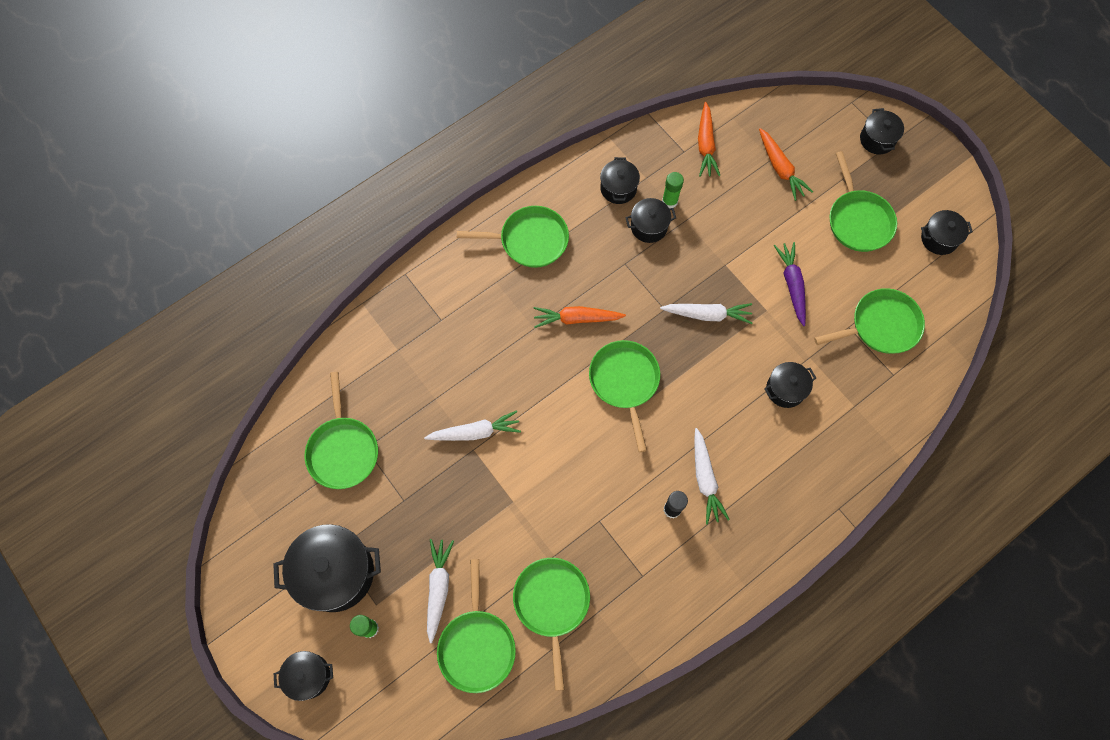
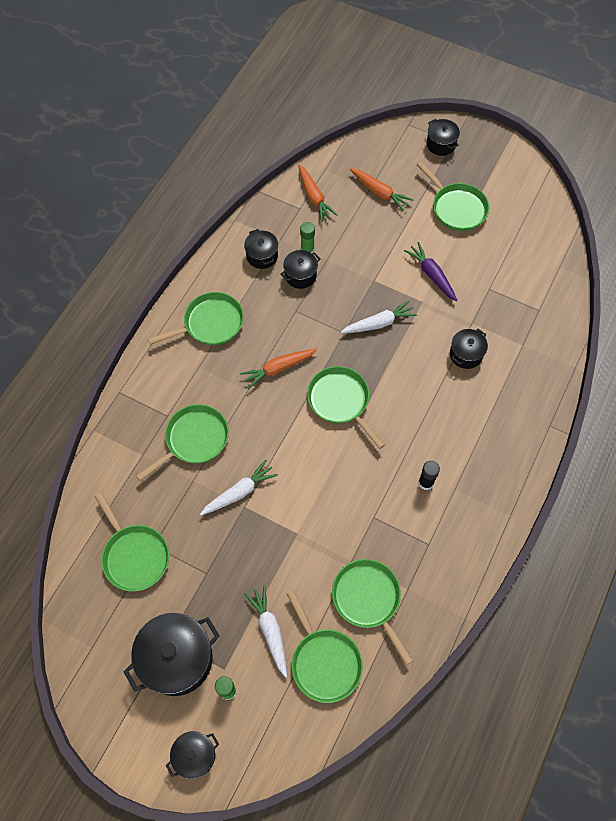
camera: 25 degrees left, 5 degrees down
white carrot [694,428,730,525] -> none
green pan [814,288,925,354] -> green pan moved to [136,404,229,481]
black pot [921,210,973,255] -> none

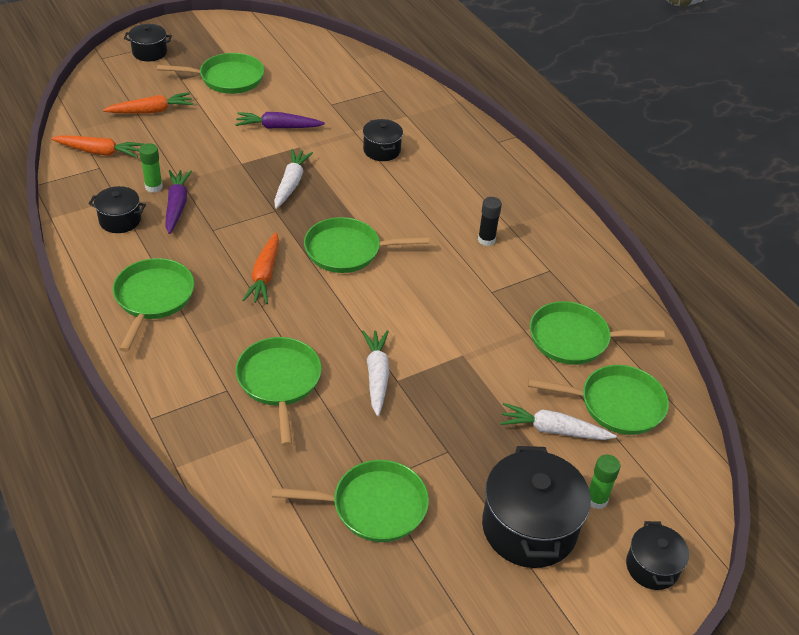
camera: 60 degrees left, 20 degrees down
black pot [281,250,320,289] -> purple carrot [165,170,192,234]

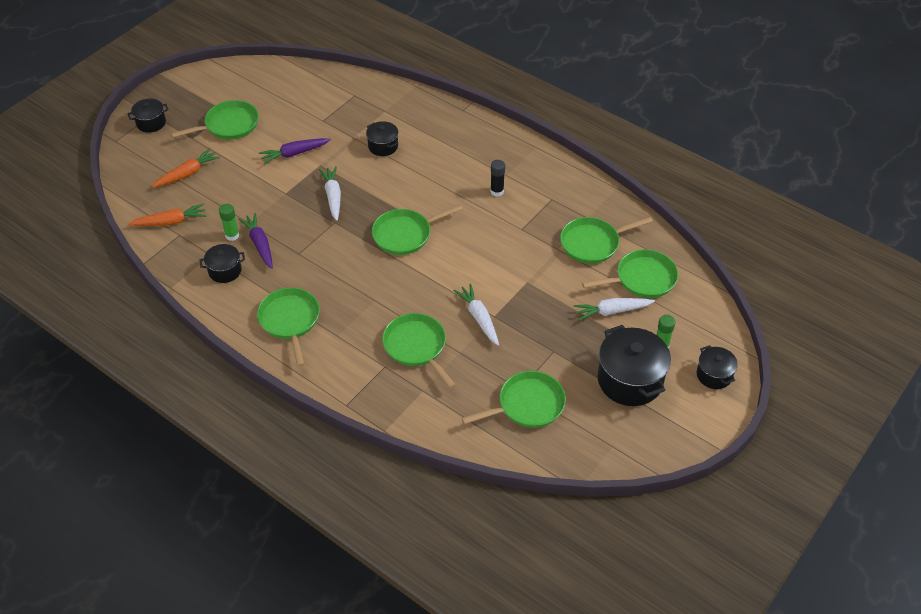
camera: 20 degrees left, 5 degrees up
orange carrot [242,232,279,304] -> none

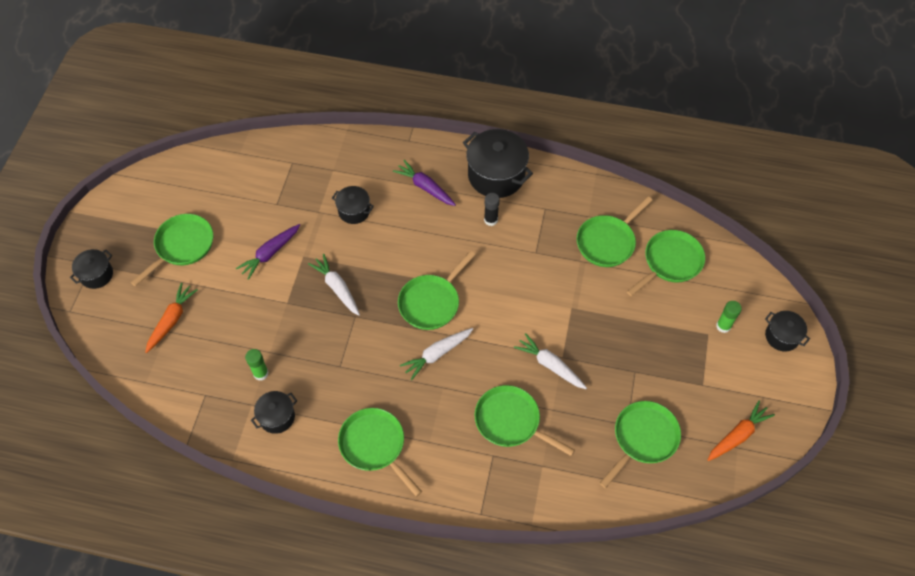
camera: 25 degrees left, 10 degrees up
orange carrot [128,204,207,226] -> orange carrot moved to [708,401,775,461]
purple carrot [238,213,273,269] -> purple carrot moved to [393,160,456,206]
white carrot [574,298,655,321] -> white carrot moved to [400,328,473,380]
black pot [598,325,671,406] -> black pot moved to [463,129,533,198]

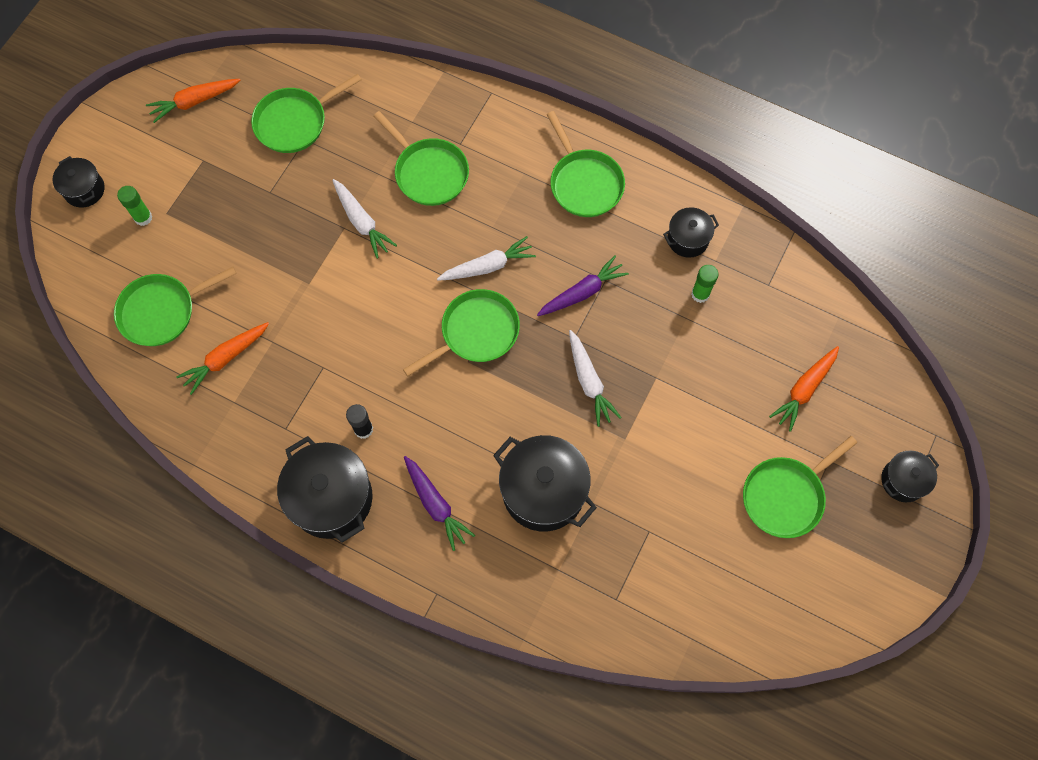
camera: 165 degrees left, 10 degrees up
purple carrot [236,224,300,280] -> purple carrot moved to [537,255,629,316]
black pot [332,186,374,224] -> black pot [493,435,597,532], size x1.83
green pan [577,196,652,267] -> orange carrot [176,322,269,395]

